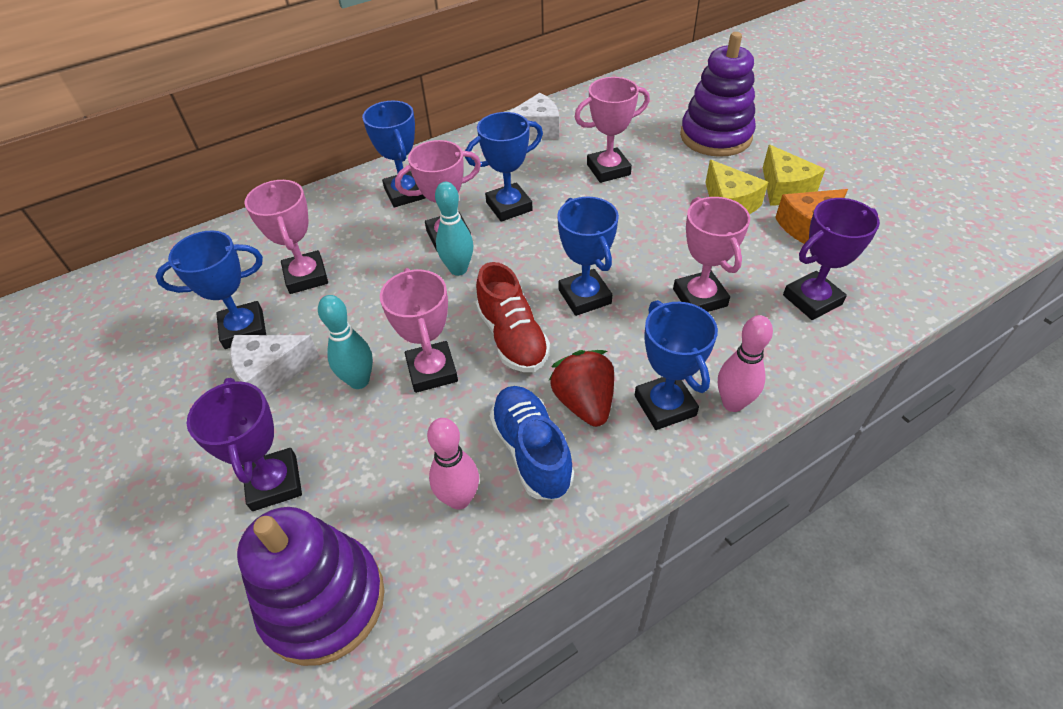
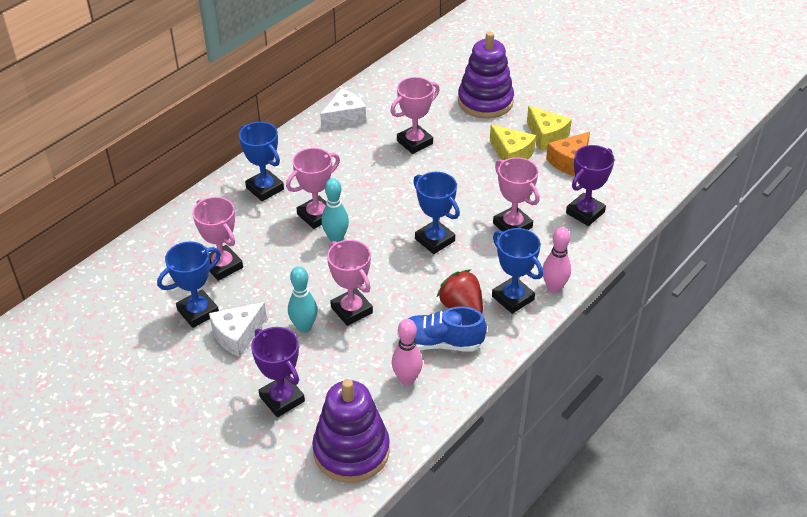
camera: 20 degrees left, 5 degrees down
blue trophy [465,112,543,222] -> none
red shoe [476,262,550,372] -> none
blue shoe [490,386,574,500] -> blue shoe turned 45 degrees counterclockwise [397,306,487,352]

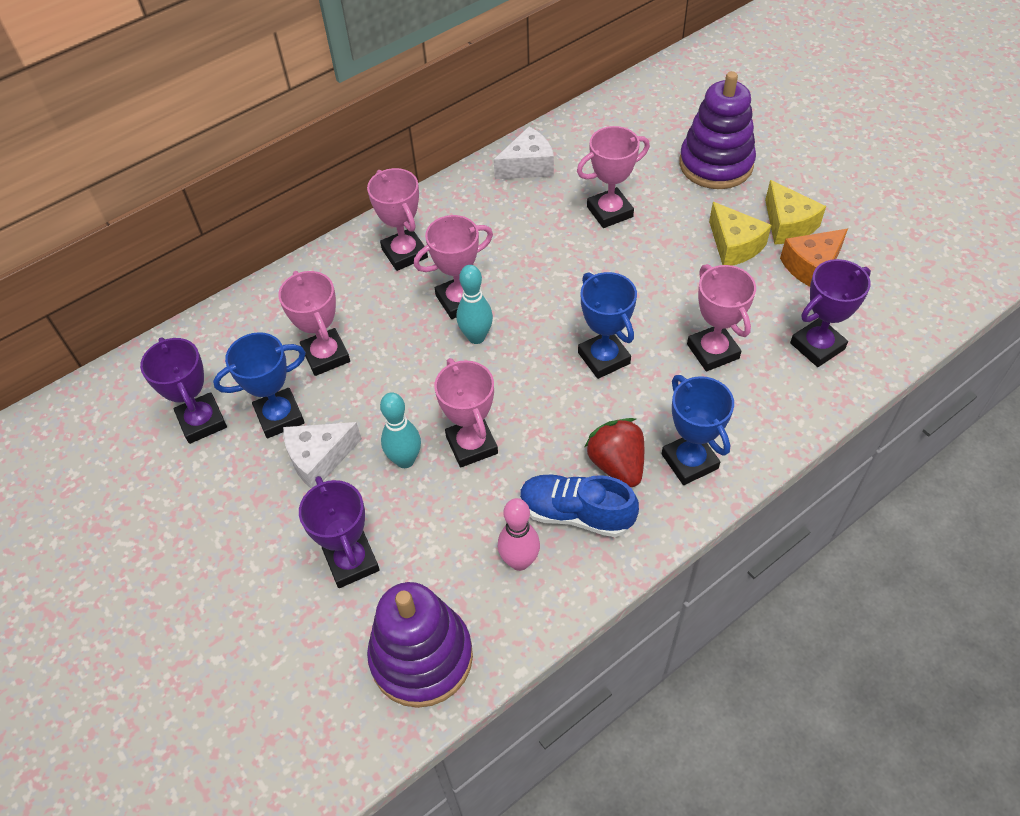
camera: 15 degrees right, 10 degrees up
blue trophy [239,122,284,201] -> pink trophy [367,168,428,271]
pink bowling pin [543,227,571,293] -> none
none -> purple trophy [140,337,227,444]

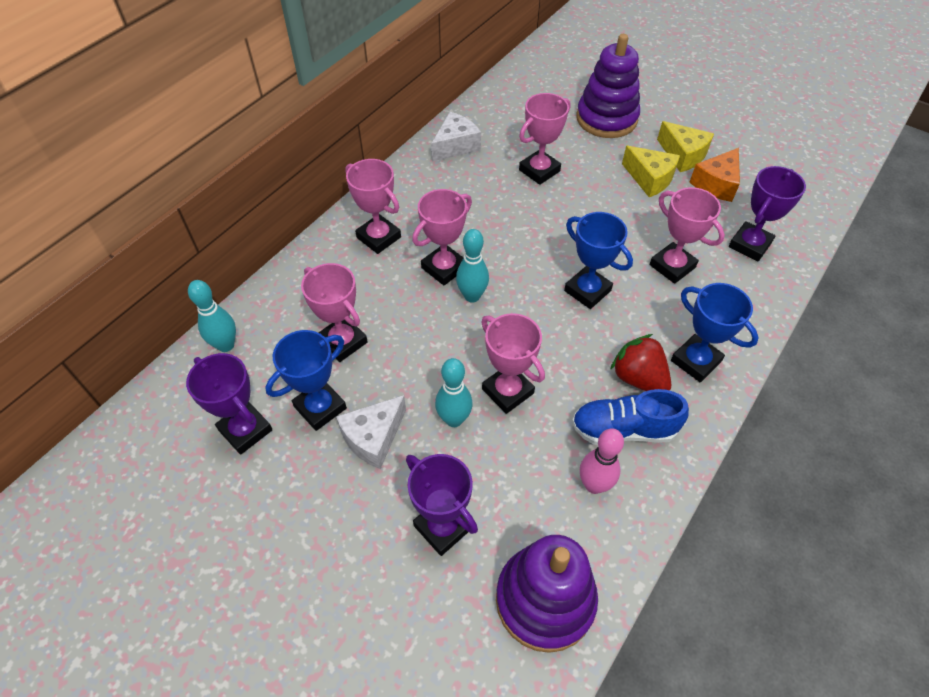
camera: 20 degrees left, 0 degrees up
none -> turquoise bowling pin [188,280,236,352]

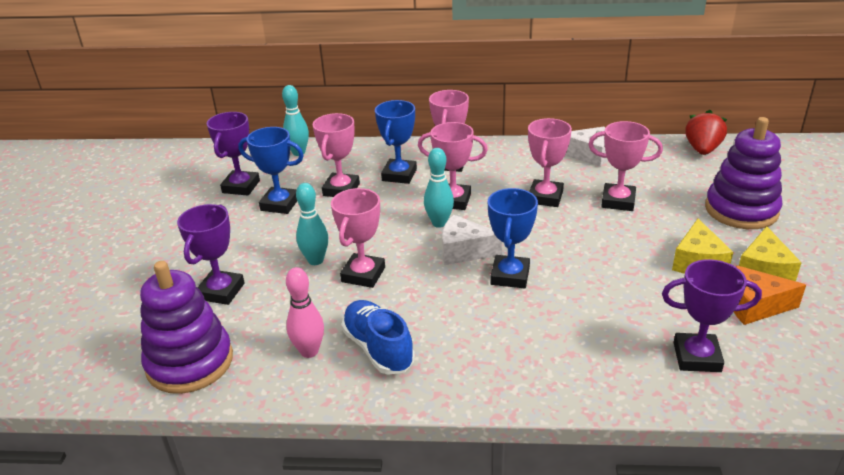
camera: 60 degrees right, 20 degrees down
white cheese [336,395,406,469] -> white cheese moved to [442,215,502,265]
red strawberry [610,334,671,391] -> red strawberry moved to [685,110,727,155]
pink trophy [650,187,725,284] -> pink trophy moved to [528,118,572,207]
blue trophy [671,283,759,382] -> blue trophy moved to [375,100,417,184]

